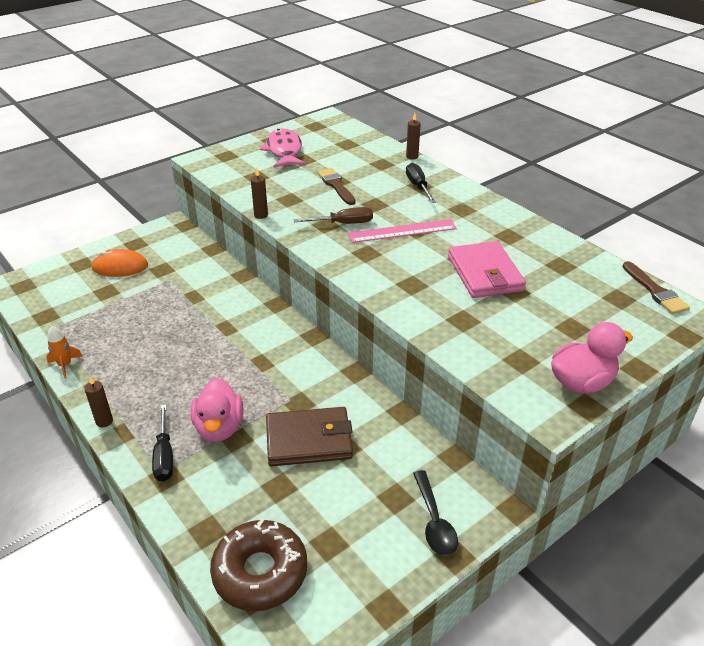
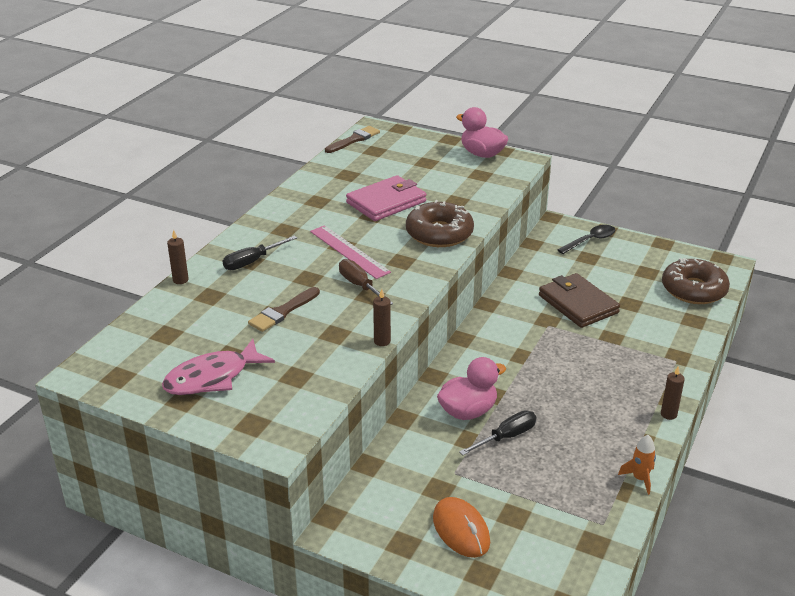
camera: 115 degrees left, 5 degrees down
black screwdriver [152,405,173,482] -> black screwdriver moved to [459,410,536,455]
pink duck [191,378,243,442] -> pink duck moved to [437,357,506,420]
none -> brown donut [406,200,474,247]

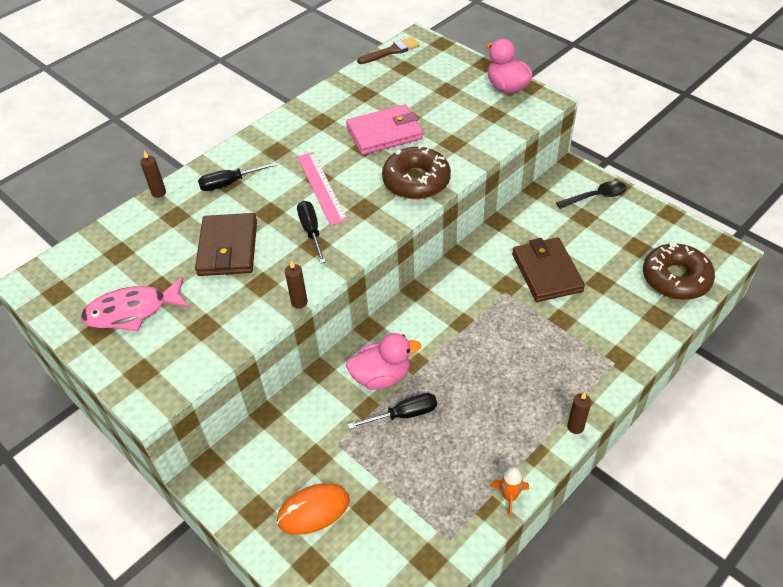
camera: 20 degrees right, 15 degrees up
brown brush [248,287,320,332] -> brown wallet [195,213,257,276]
brown screwdriver [339,259,393,305] -> black screwdriver [297,201,326,263]
orange mouse [433,497,490,558] -> orange mouse turned 75 degrees clockwise [277,483,350,535]

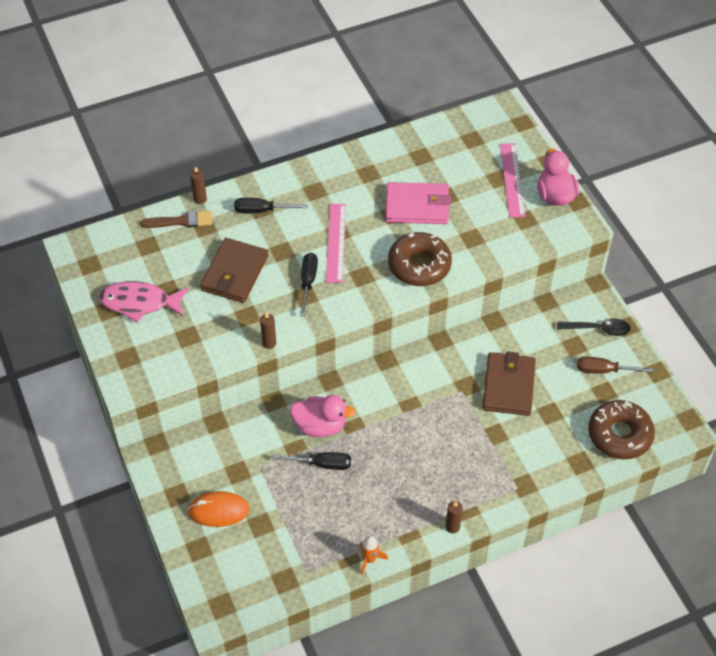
camera: 20 degrees right, 5 degrees up
brown brush [357,37,420,64] -> brown brush moved to [140,211,212,228]
none -> pink ruler [500,143,526,217]
none -> brown screwdriver [577,357,653,374]

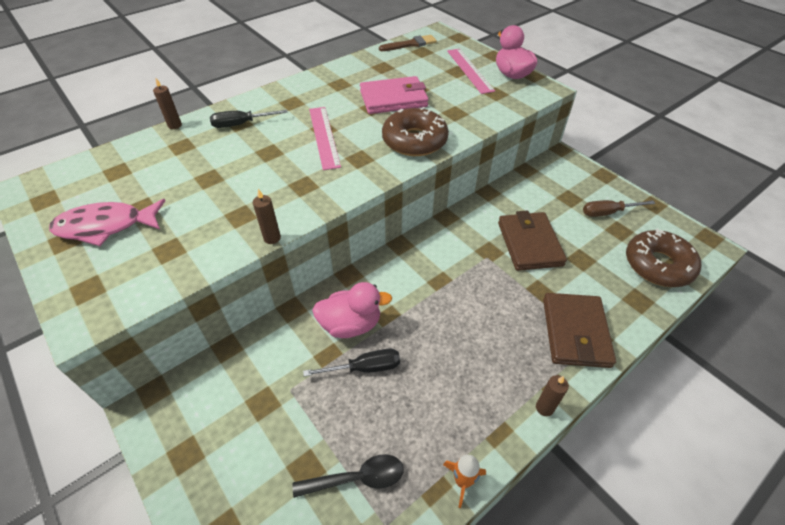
camera: 15 degrees left, 5 degrees down
brown brush [140,211,212,228] -> brown brush moved to [379,35,437,51]
orange mouse [187,491,250,527] -> none
brown wallet [200,238,269,303] -> brown wallet moved to [543,293,616,368]
black screwdriver [300,253,318,316] -> none
black spoon [557,318,631,336] -> black spoon moved to [293,454,404,498]

